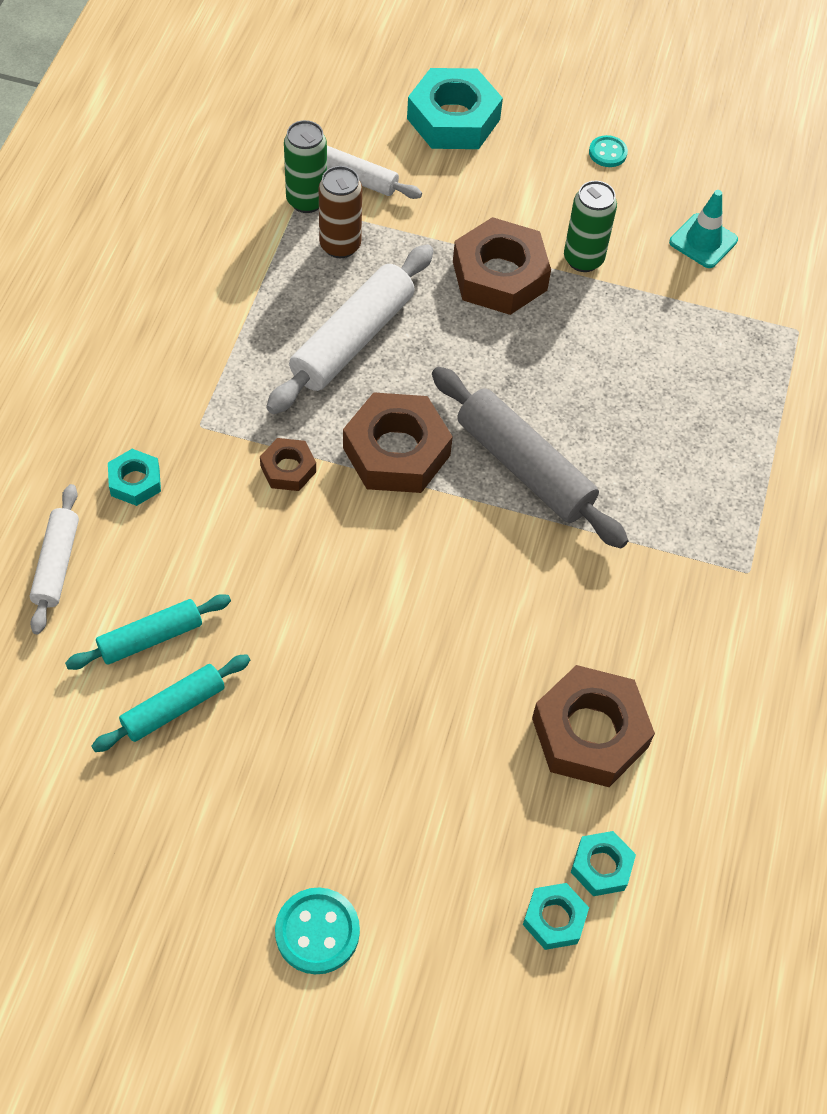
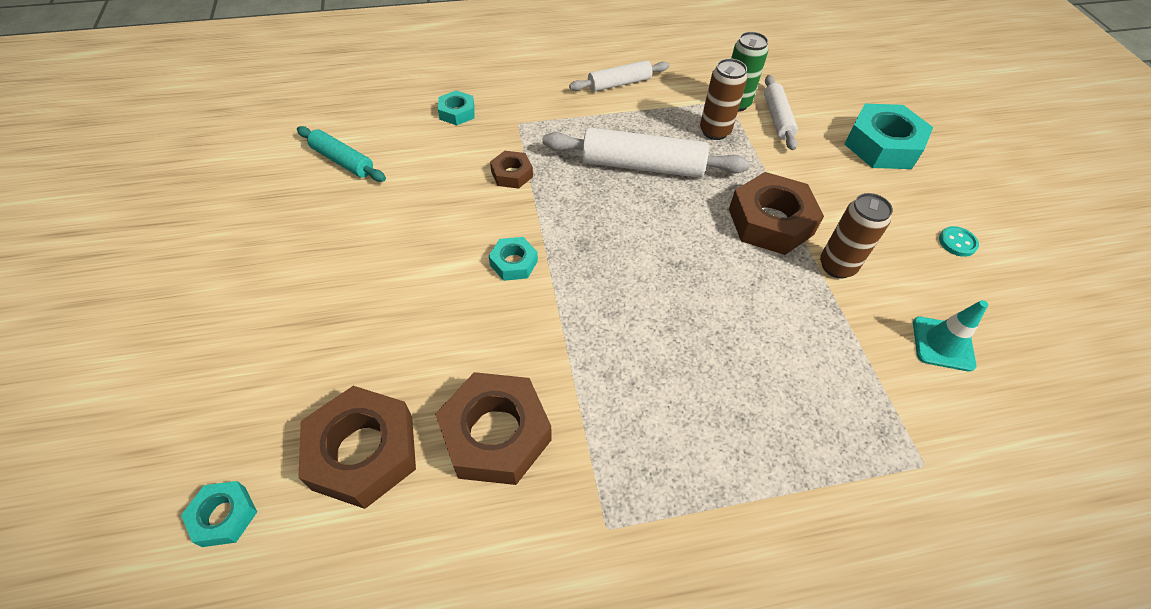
camera: 65 degrees right, 5 degrees down
white rolling pin [30,484,79,634] -> white rolling pin moved to [569,60,669,92]
turquoise rolling pin [91,654,250,752] -> none
turquoise button [275,888,360,974] -> none
brown nut [343,392,453,493] -> brown nut moved to [435,372,552,485]
grey rolling pin [432,367,629,549] -> none
turquoise nut [523,883,589,950] -> turquoise nut moved to [489,237,538,281]
green can [564,181,617,272] -> brown can [820,193,893,279]

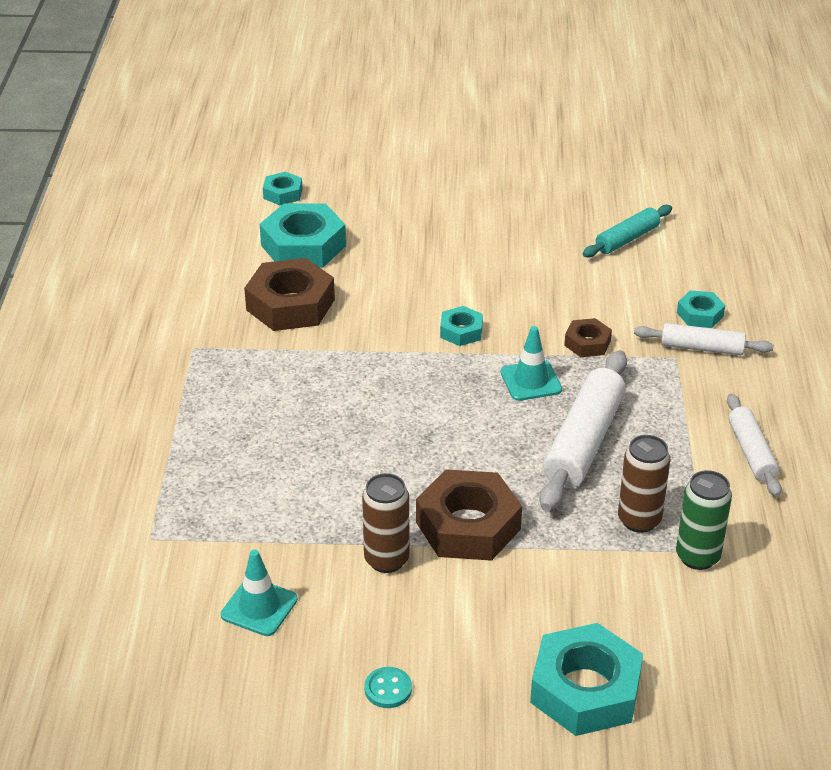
camera: 105 degrees right, 15 degrees down
brown nut [298,386,416,509] -> turquoise nut [260,203,346,268]
white rolling pin [764,75,798,150] -> white rolling pin moved to [634,323,774,355]
none -> turquoise traffic cone [501,326,562,401]

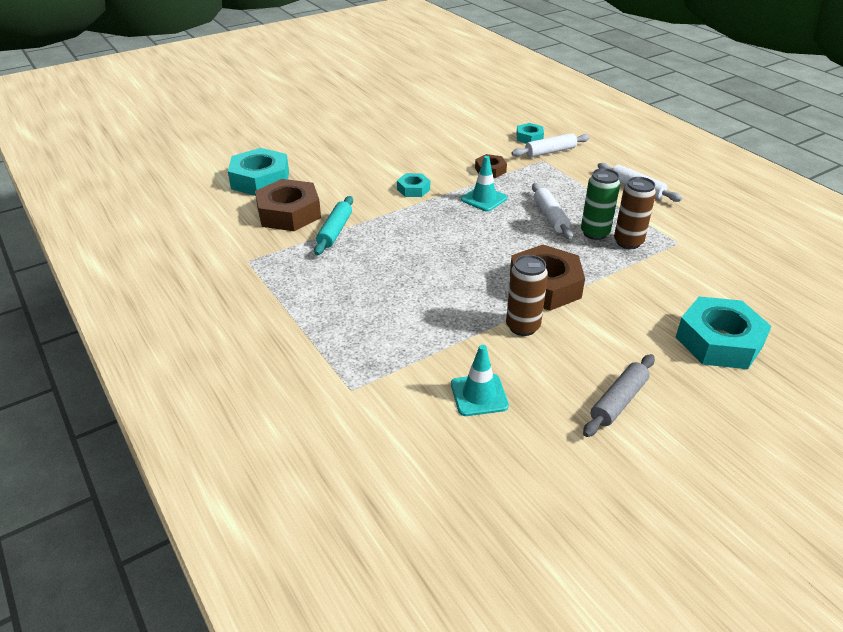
camera: 35 degrees left, 0 degrees up
turquoise nut [263,172,303,205] -> none
turquoise button [365,667,412,708] -> grey rolling pin [583,354,655,437]
white rolling pin [539,350,627,511] -> white rolling pin [532,183,573,239], size x0.60
turquoise rolling pin [583,205,672,257] -> turquoise rolling pin moved to [314,196,353,255]
green can [676,470,732,570] -> green can moved to [581,168,620,240]

